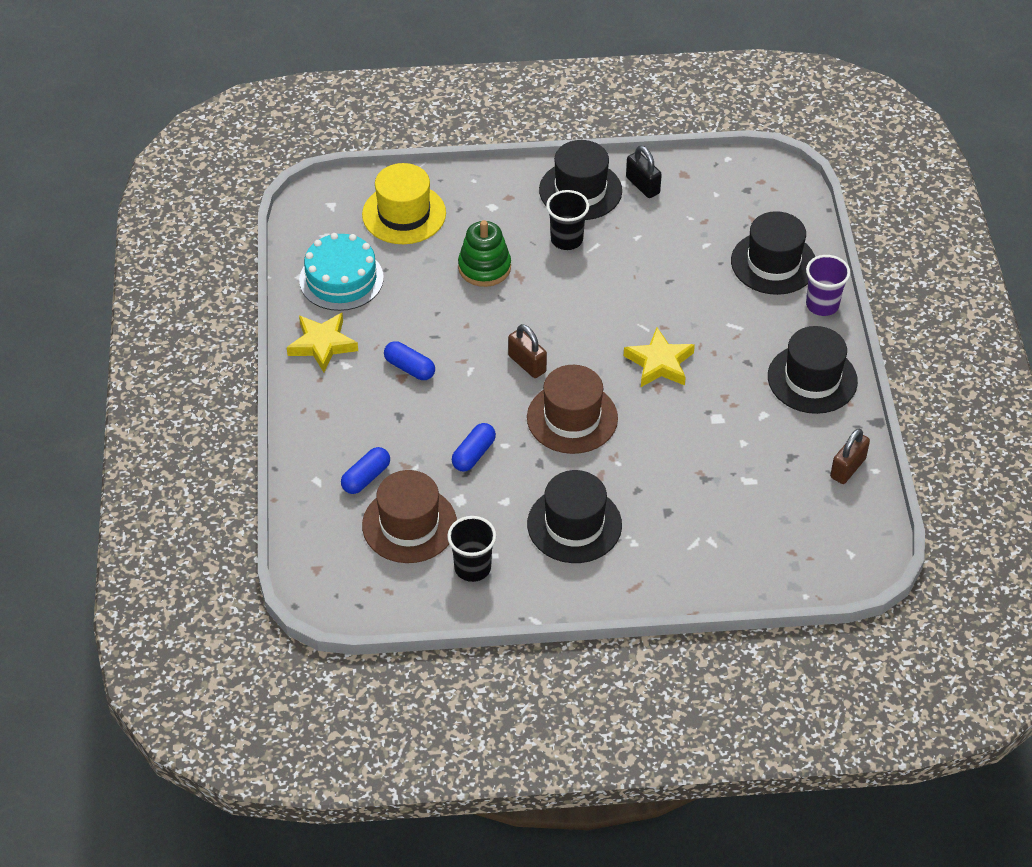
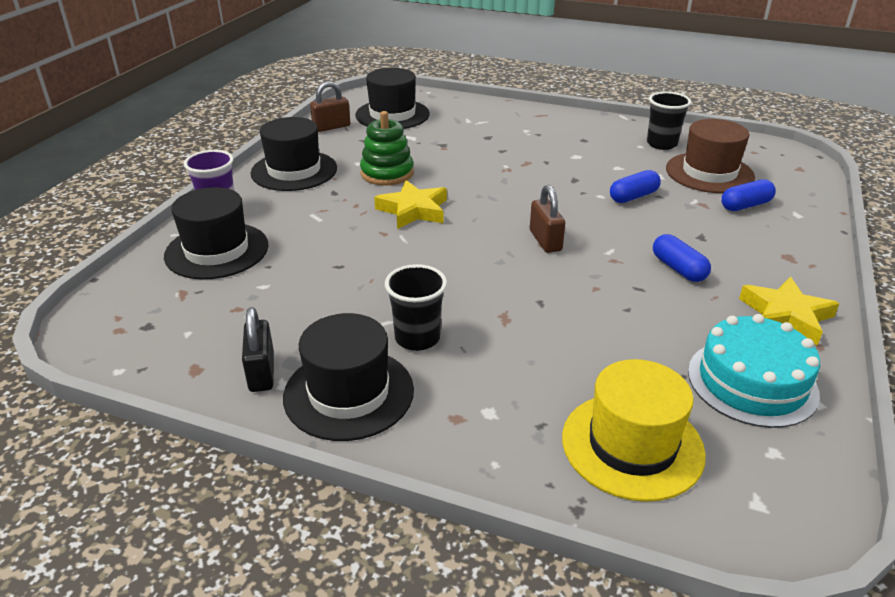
camera: 155 degrees left, 15 degrees down
green stacking toy [458,220,511,287] -> green stacking toy moved to [360,111,414,185]
brown hat [527,365,618,454] -> none
black hat [527,470,622,563] -> black hat moved to [355,68,430,129]

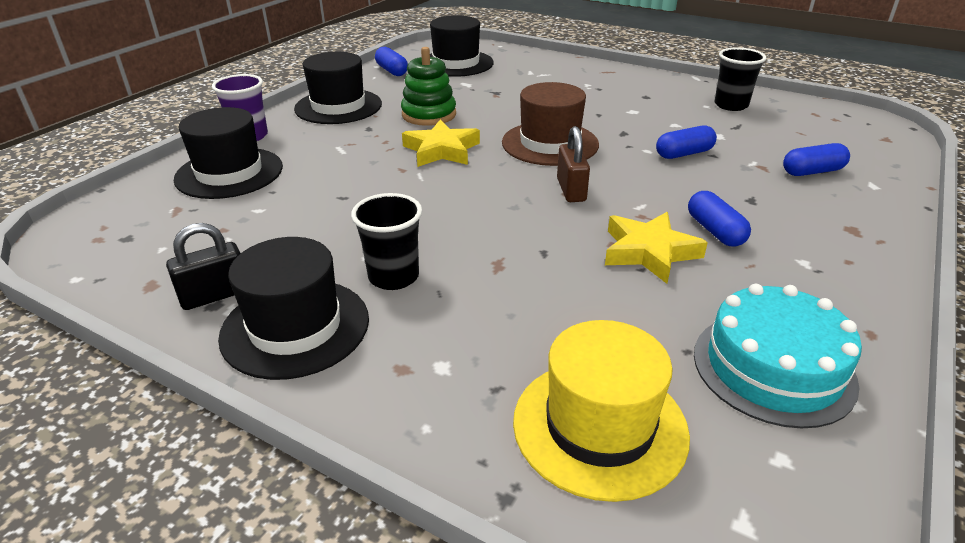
camera: 10 degrees right, 0 degrees up
black padlock [242,307,274,392] -> black padlock turned 60 degrees clockwise [166,223,241,310]
brown padlock [310,81,350,132] -> blue capsule [375,47,408,76]
brown hat [666,119,755,193] -> brown hat moved to [502,82,599,166]
yellow star [739,277,839,346] -> yellow star moved to [605,212,708,284]

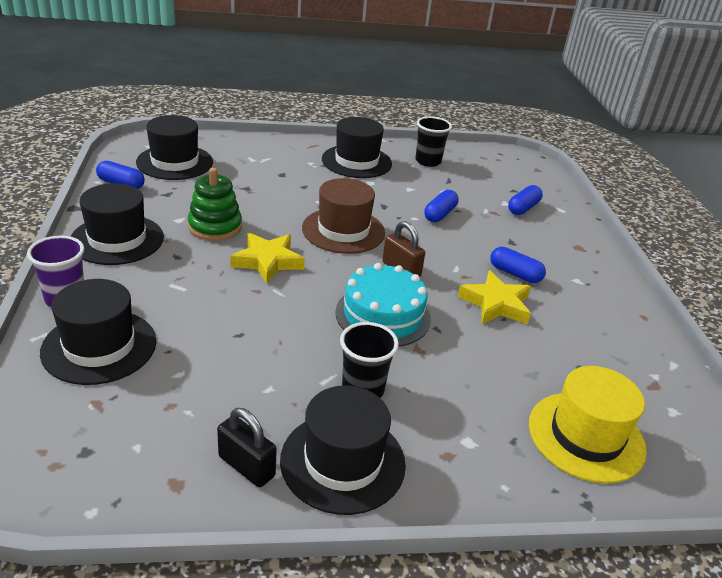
camera: 40 degrees left, 0 degrees up
black padlock [166,223,241,310] -> black padlock turned 75 degrees counterclockwise [217,408,277,487]
turquoise cake [694,284,862,429] -> turquoise cake moved to [335,263,431,347]
none -> black hat [322,117,392,178]

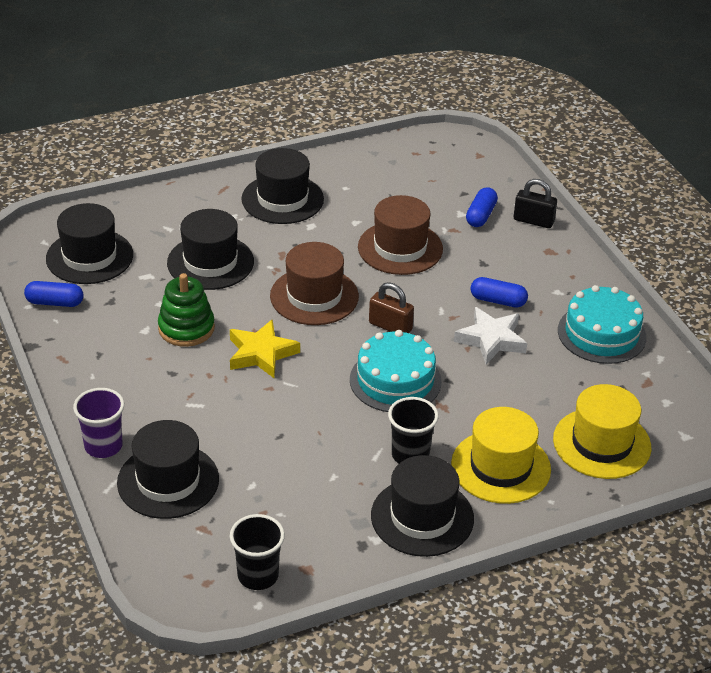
camera: 15 degrees left, 5 degrees up
black hat [71,183,164,265] -> black hat moved to [167,209,254,290]
black padlock [217,408,277,487] -> black padlock moved to [514,179,557,228]
black cup [415,116,452,167] -> black cup moved to [230,514,285,590]
blue capsule [424,190,459,222] -> brown hat [358,195,443,275]
yellow star [458,270,531,325] -> white star [454,307,527,364]
none -> yellow hat [451,407,551,504]
none -> turquoise cake [558,285,647,364]

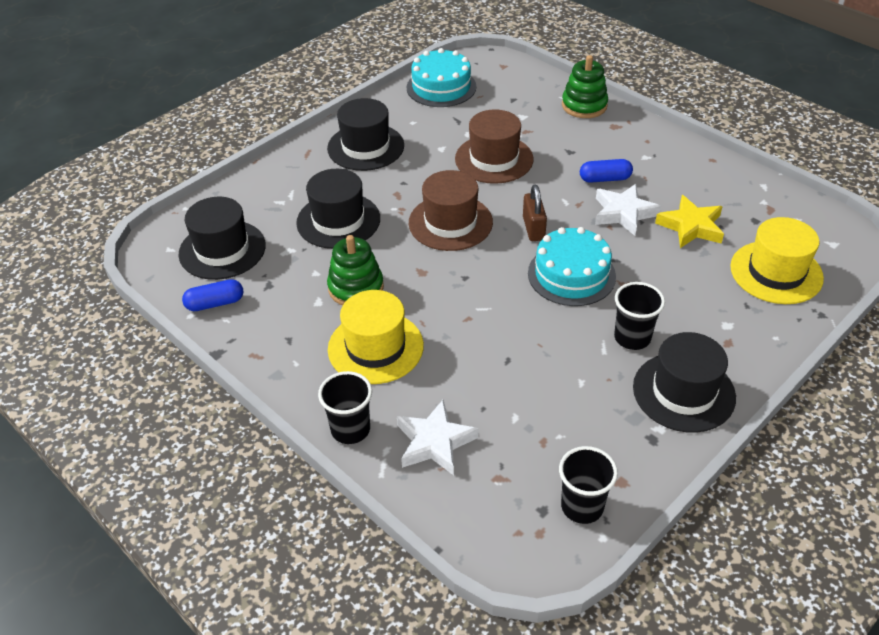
camera: 20 degrees left, 5 degrees up
purple cup [73,388,124,458] -> black cup [318,371,372,444]
black hat [117,420,219,519] -> white star [397,400,479,476]
yellow star [230,320,300,378] -> yellow star moved to [655,195,724,248]
brown padlock [369,282,414,333] -> brown padlock turned 75 degrees clockwise [523,185,547,241]
yellow hat [451,407,551,504] -> yellow hat moved to [328,290,424,384]
blue capsule [466,187,498,227] -> none
black padlock [514,179,557,228] -> green stacking toy [562,55,608,118]
turquoise cake [558,285,647,364] -> turquoise cake moved to [407,48,476,107]

